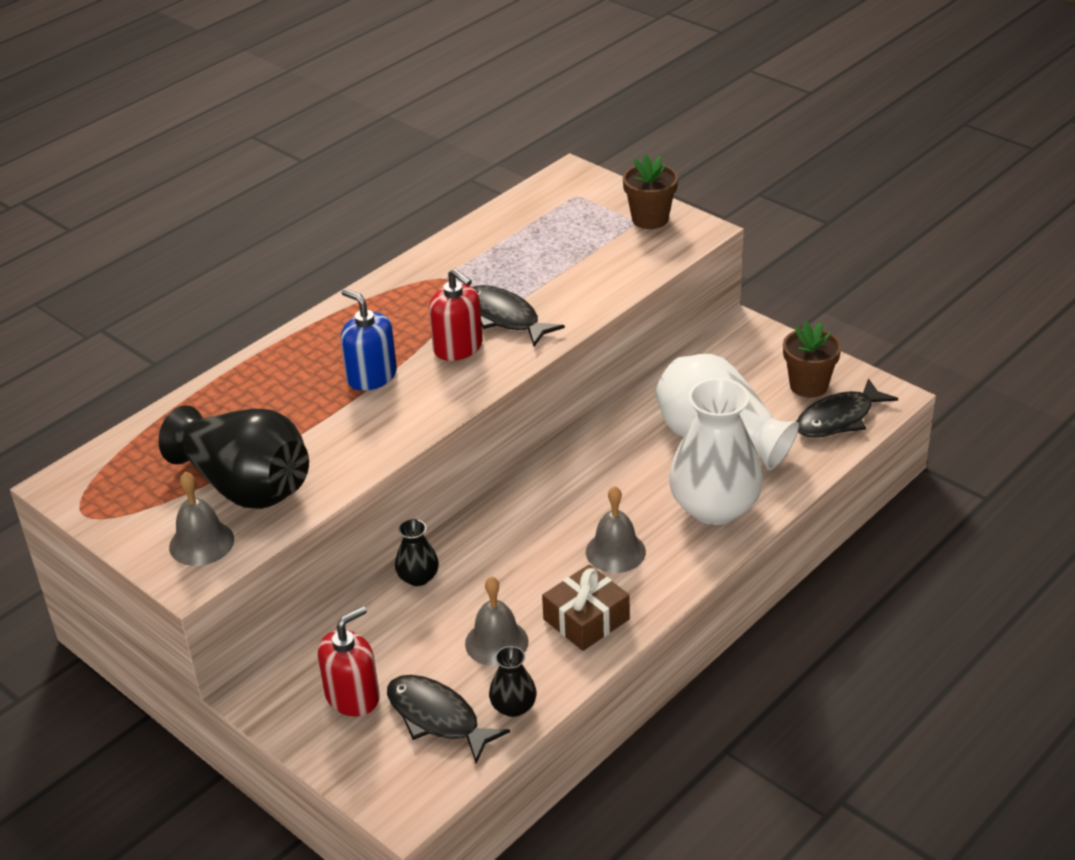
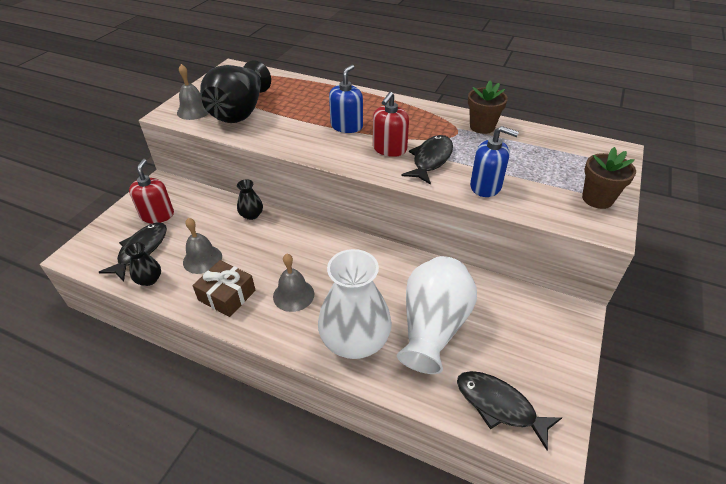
camera: 70 degrees right, 5 degrees up
red soap dispenser [318,606,379,716] -> red soap dispenser turned 120 degrees counterclockwise [129,159,174,223]
brown flower pot [783,321,841,398] -> brown flower pot moved to [468,80,508,134]
none -> blue soap dispenser [470,126,519,197]

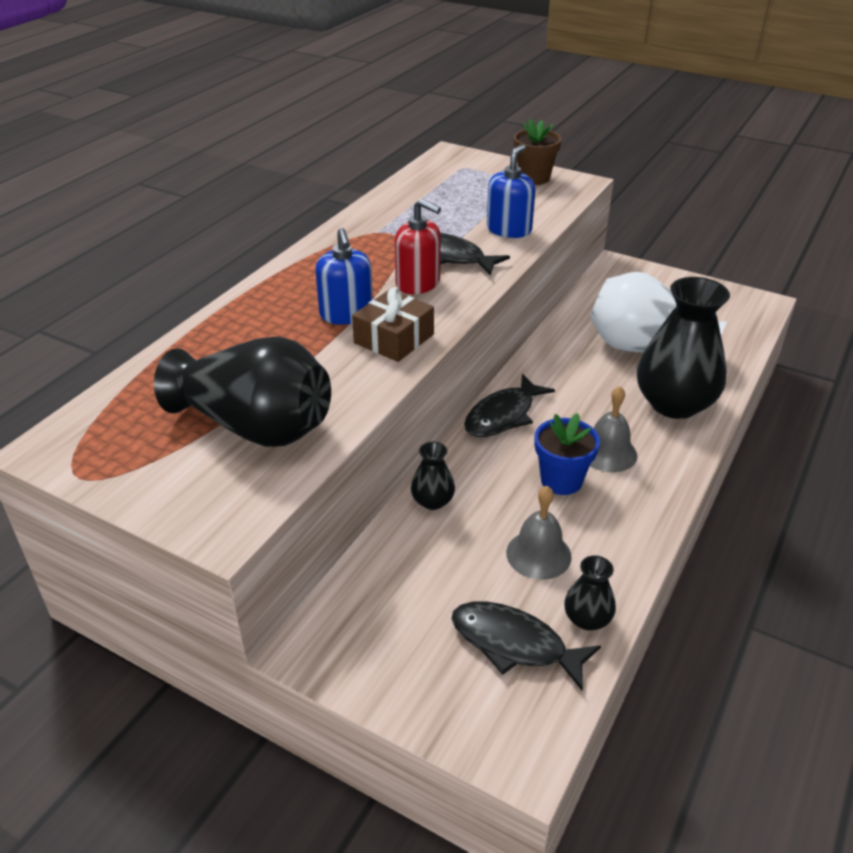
camera: 85 degrees left, 5 degrees down
red soap dispenser [129,159,174,223] -> none
grey bell [177,64,209,120] -> none
brown gift [192,260,256,317] -> brown gift moved to [352,287,434,362]
white vase [318,249,392,359] -> black vase [637,277,730,419]
blue soap dispenser [329,65,363,133] -> blue soap dispenser turned 135 degrees counterclockwise [315,228,373,325]
black fish [457,371,562,450] -> black fish moved to [464,374,555,437]
brown flower pot [468,80,508,134] -> none
none -> blue flower pot [535,413,600,495]

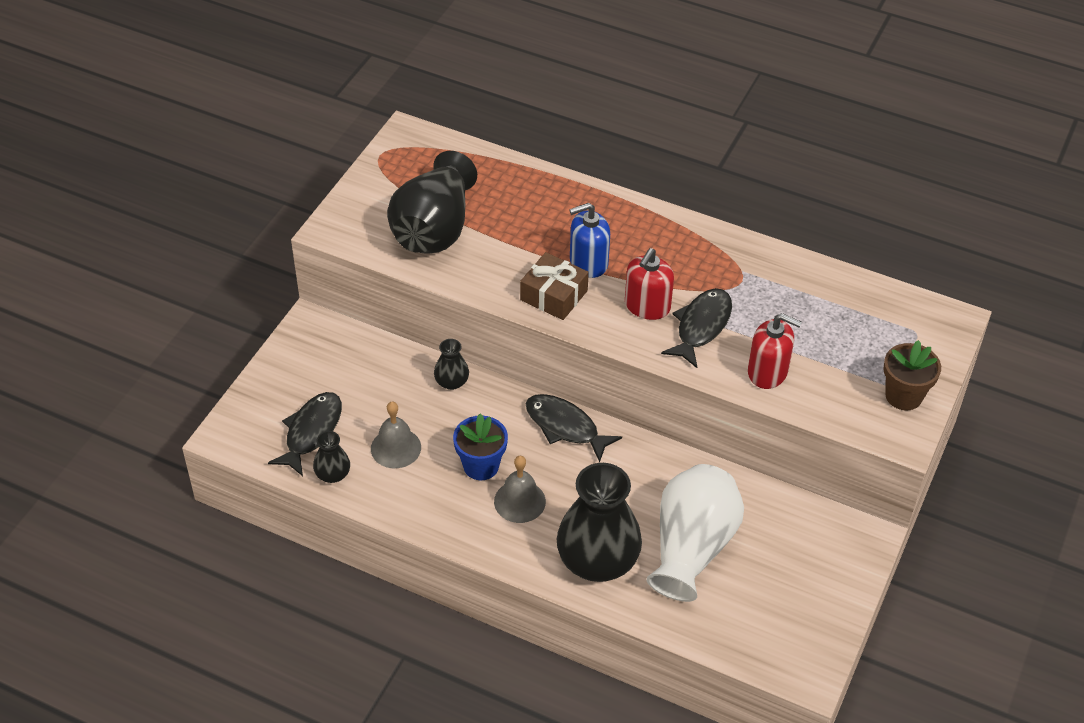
camera: 85 degrees right, 10 degrees up
blue soap dispenser [487,144,535,238] -> red soap dispenser [748,313,802,389]

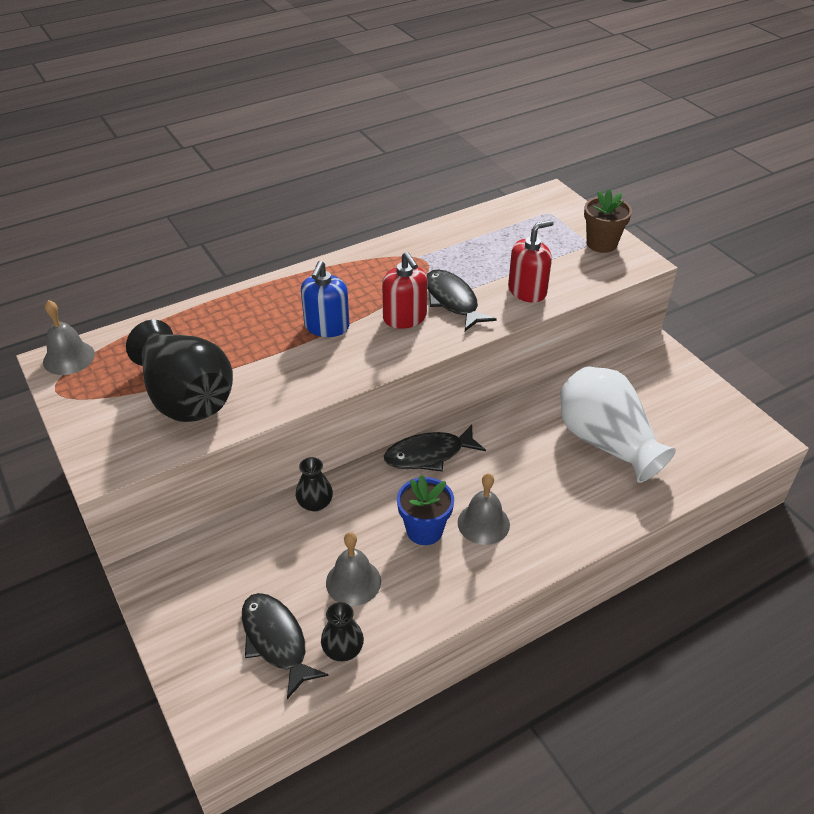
camera: 55 degrees left, 5 degrees down
brown gift [520,252,589,320] -> none
black vase [556,463,642,582] -> none
none -> grey bell [43,300,95,375]

